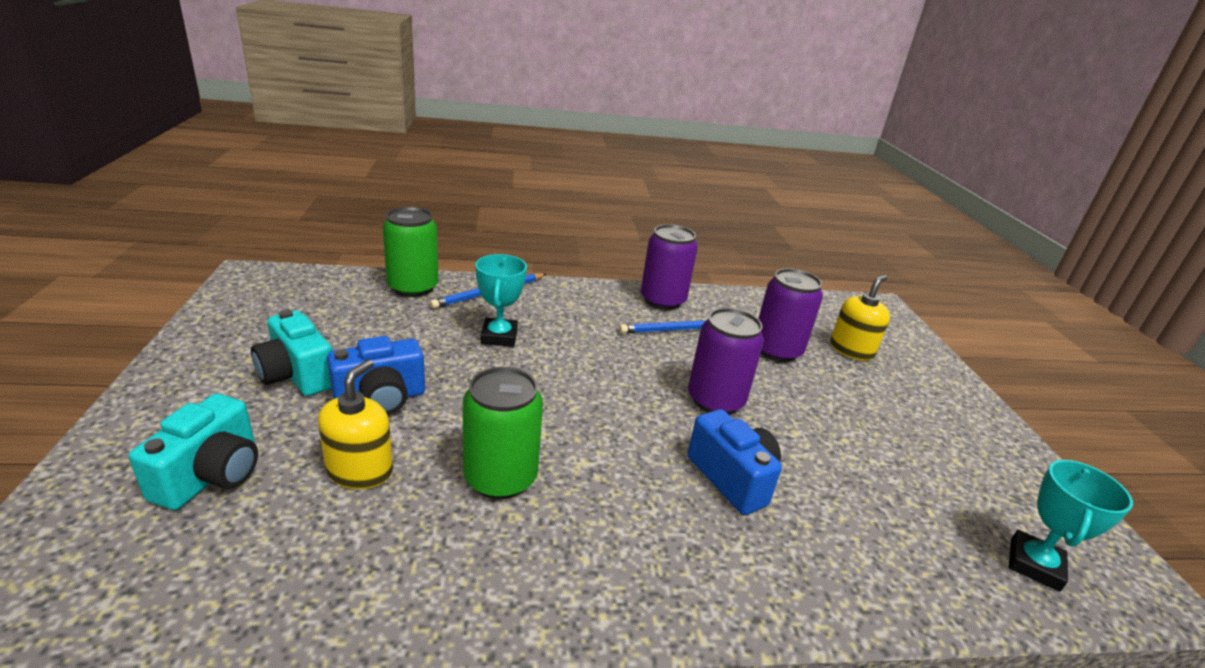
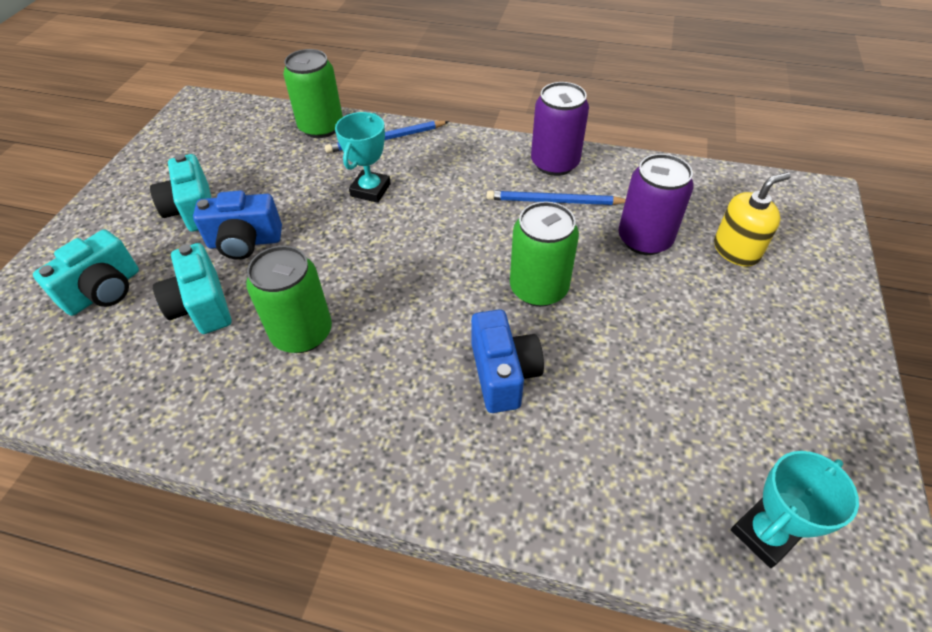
camera: 25 degrees right, 20 degrees up
yellow soap dispenser [318,359,393,489] -> turquoise camera [153,243,231,334]
purple can [688,308,764,414] -> green can [510,201,579,307]

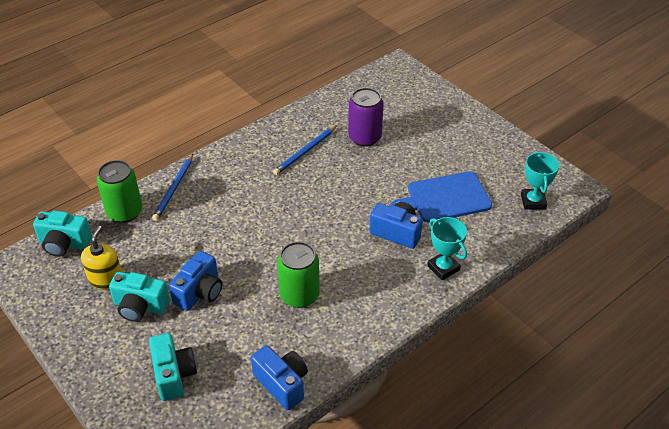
camera: 55 degrees left, 5 degrees down
turquoise camera [153,243,231,334] -> turquoise camera moved to [33,211,92,257]
turquoise trophy [335,112,391,203] -> turquoise trophy moved to [427,217,467,280]
green can [510,201,579,307] -> none
purple can [531,82,589,176] -> none
yellow soap dispenser [714,172,791,267] -> yellow soap dispenser moved to [81,226,122,289]
none -> blue camera [251,345,308,410]
none -> blue cutting board [391,171,492,222]

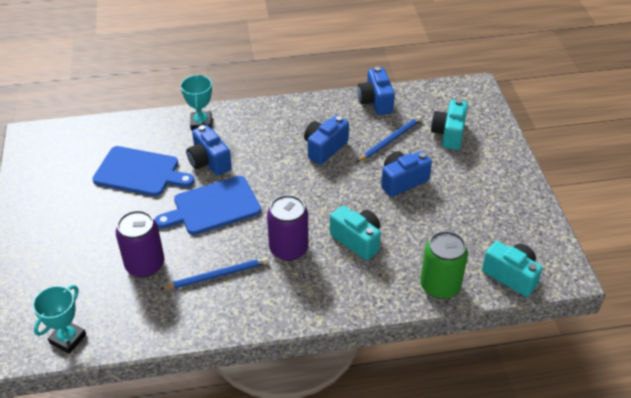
camera: 150 degrees left, 0 degrees up
yellow soap dispenser [81,226,122,289] -> none
turquoise camera [109,272,170,322] -> turquoise camera moved to [330,206,381,260]
blue pencil [152,154,193,221] -> blue pencil moved to [356,116,422,163]
green can [277,242,320,308] -> blue camera [304,115,349,165]
turquoise trophy [521,151,560,210] -> turquoise trophy moved to [33,285,86,354]
none -> blue cutting board [155,176,261,235]
none -> purple can [267,195,309,261]

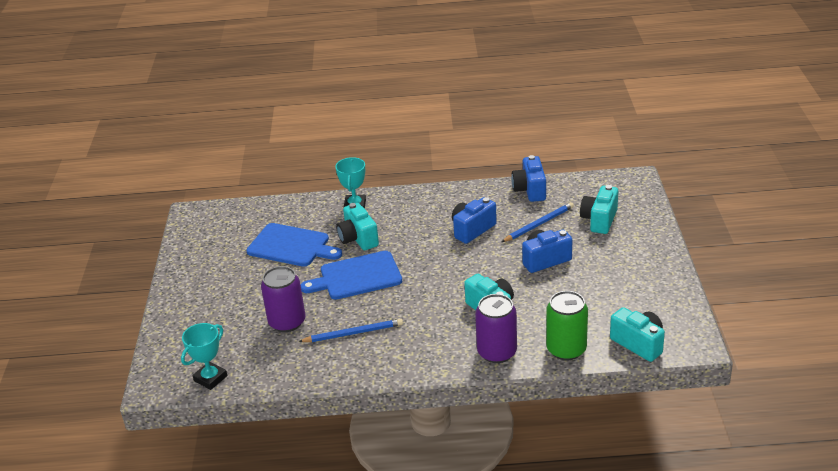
camera: 10 degrees right, 10 degrees down
blue camera [186,124,232,176] -> turquoise camera [336,203,379,250]
purple can [267,195,309,261] -> purple can moved to [475,294,517,363]

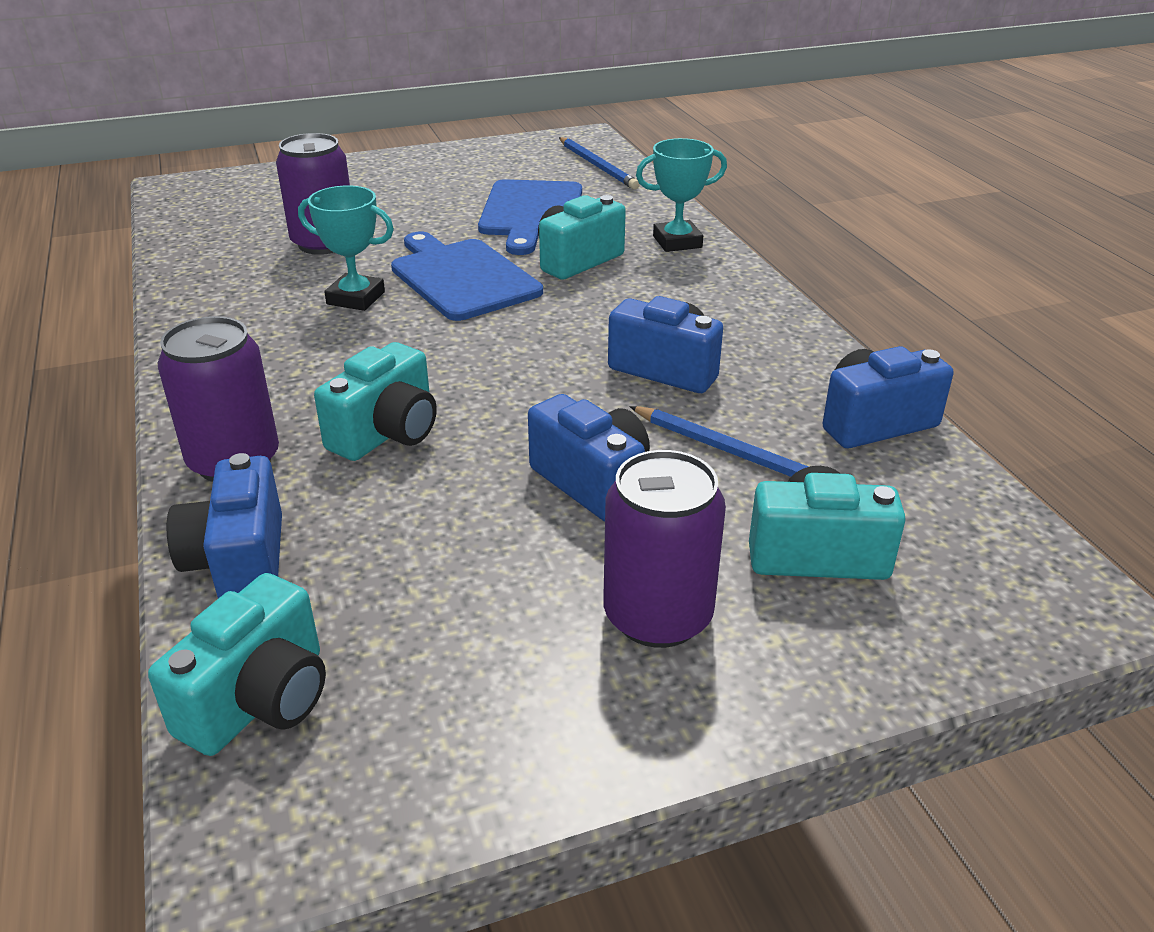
camera: 70 degrees right, 0 degrees up
turquoise trophy [181,323,227,390] -> turquoise trophy moved to [298,186,394,311]
blue pencil [298,319,403,342] -> blue pencil moved to [559,137,640,190]
green can [546,291,588,360] -> blue camera [166,453,282,598]
none -> purple can [603,450,726,648]

